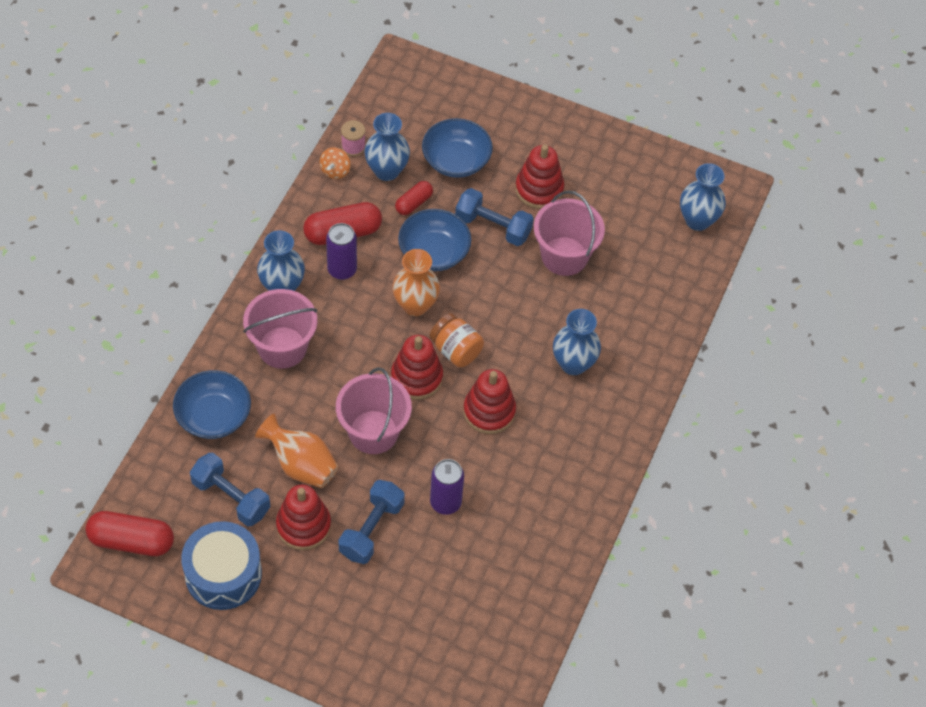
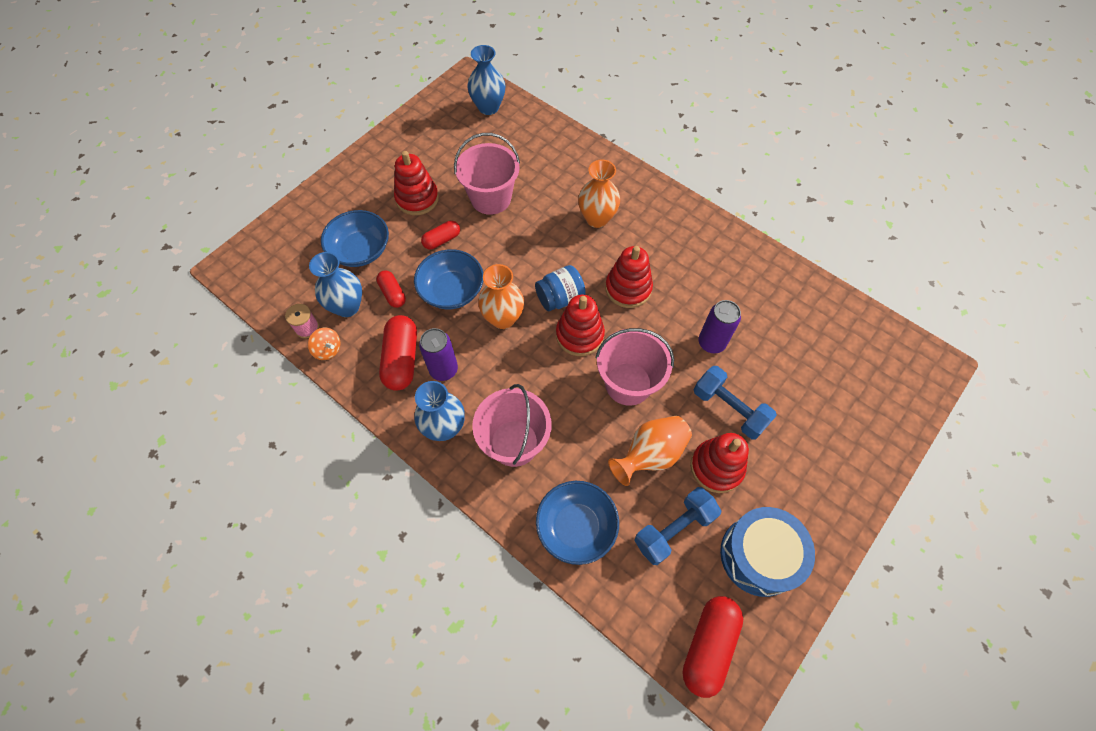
camera: 70 degrees left, 5 degrees up
orange jar [429,313,484,367] -> blue jar [535,265,586,311]
blue dumbbell [455,188,534,246] -> red capsule [421,221,460,250]
blue vase [553,309,601,375] -> orange vase [578,160,620,228]

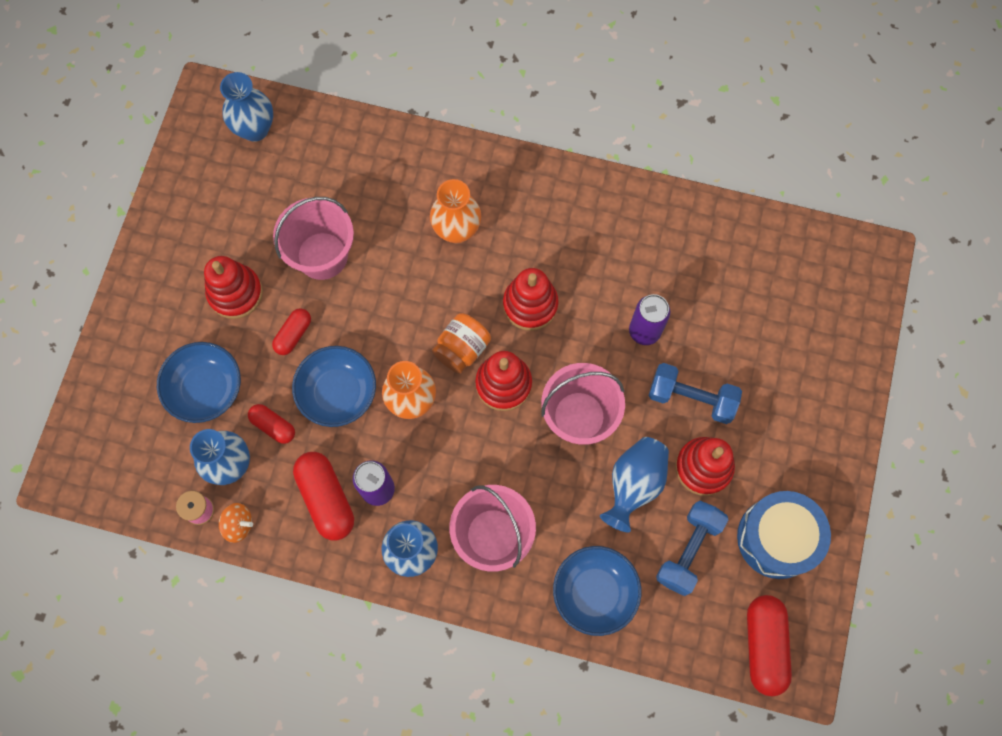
camera: 25 degrees left, 10 degrees up
blue jar [535,265,586,311] -> orange jar [432,313,491,374]
orange vase [608,416,692,486] -> blue vase [600,437,669,532]

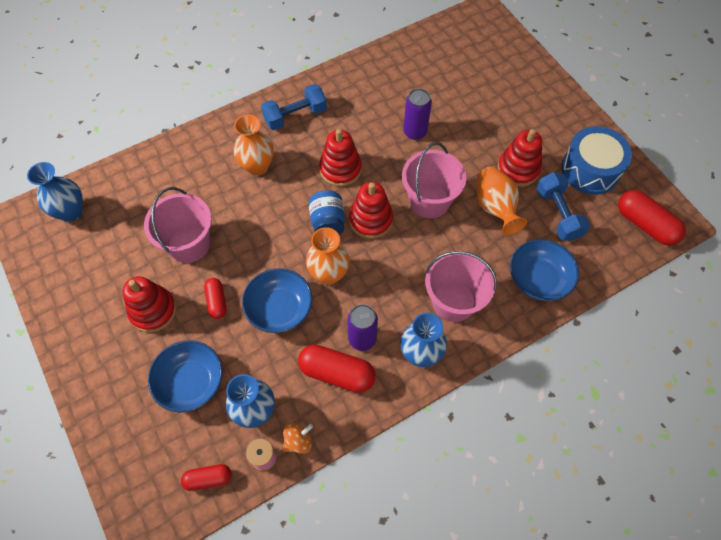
camera: 45 degrees left, 10 degrees down
red capsule [248,404,295,444] -> red capsule moved to [181,464,231,491]
orange jar [432,313,491,374] -> blue jar [309,190,345,235]
blue vase [600,437,669,532] -> orange vase [477,166,527,235]
blue dumbbell [649,363,742,424] -> blue dumbbell moved to [261,84,327,130]

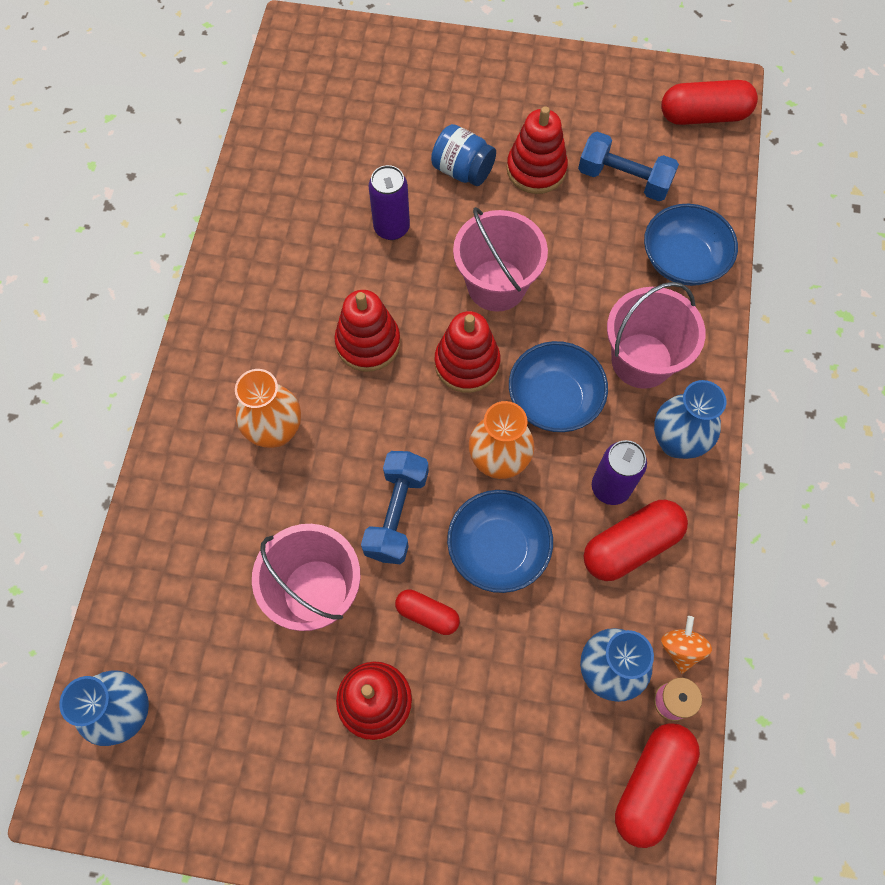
camera: 50 degrees left, 5 degrees up
blue bowl [148,340,223,412] -> blue bowl moved to [509,341,608,432]
red capsule [181,464,231,491] -> red capsule [615,723,700,848], size x1.71
blue dumbbell [261,84,327,130] -> blue dumbbell moved to [361,451,429,564]
blue jar [309,190,345,235] -> blue jar moved to [431,124,496,186]
orange vase [477,166,527,235] -> none
blue drum [561,126,632,195] -> none

